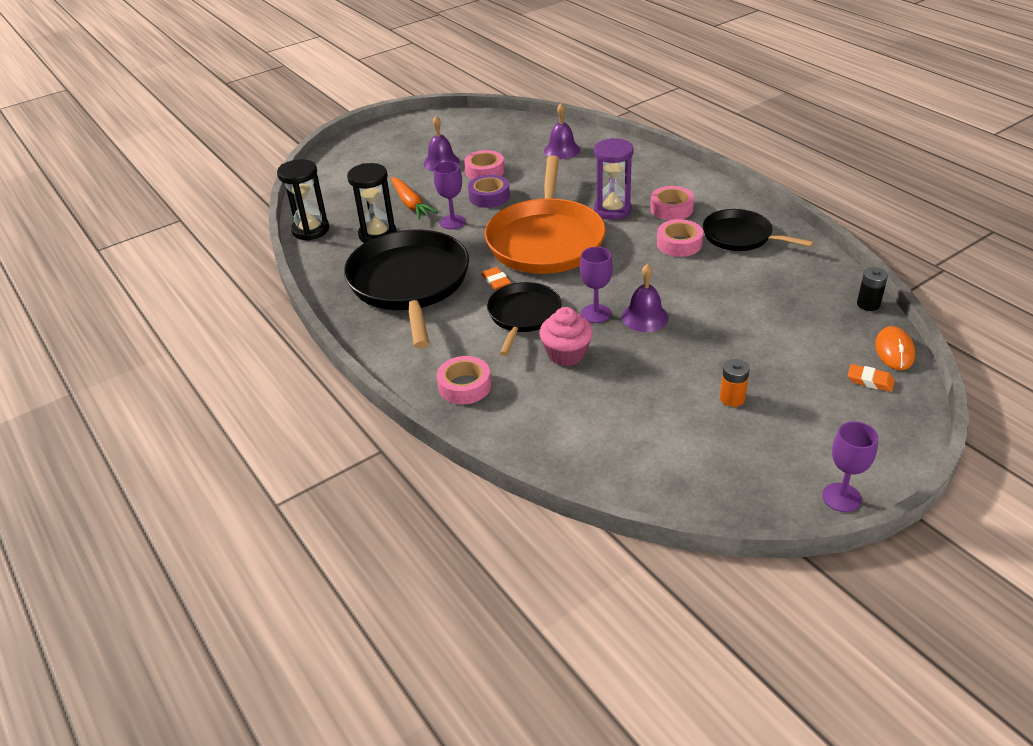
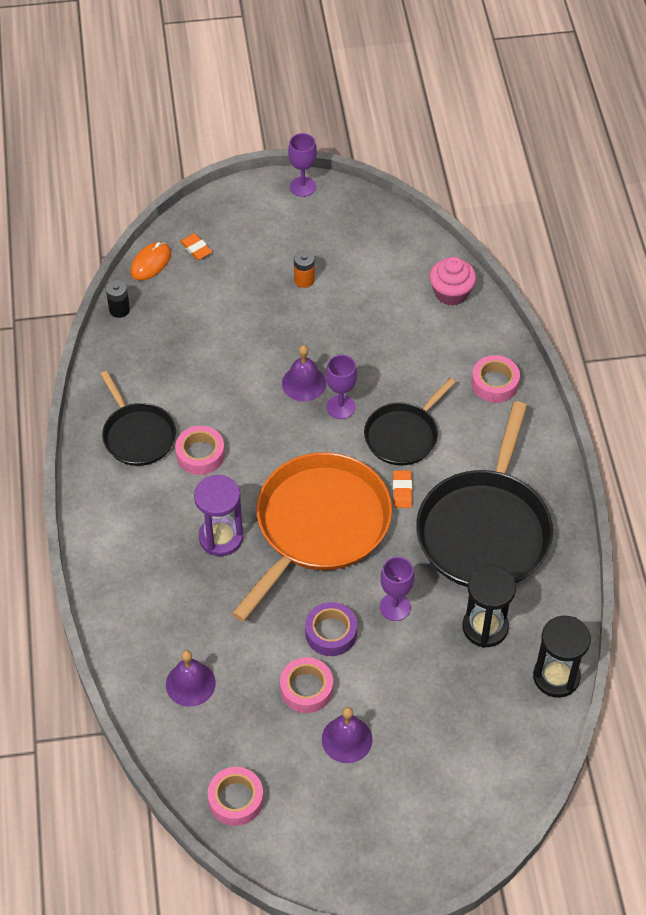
camera: 155 degrees left, 15 degrees up
orange carrot [391,177,438,219] -> none
pink cupcake [539,307,593,366] -> pink cupcake moved to [429,257,476,306]
pink tape [650,186,694,220] -> pink tape moved to [208,767,264,826]

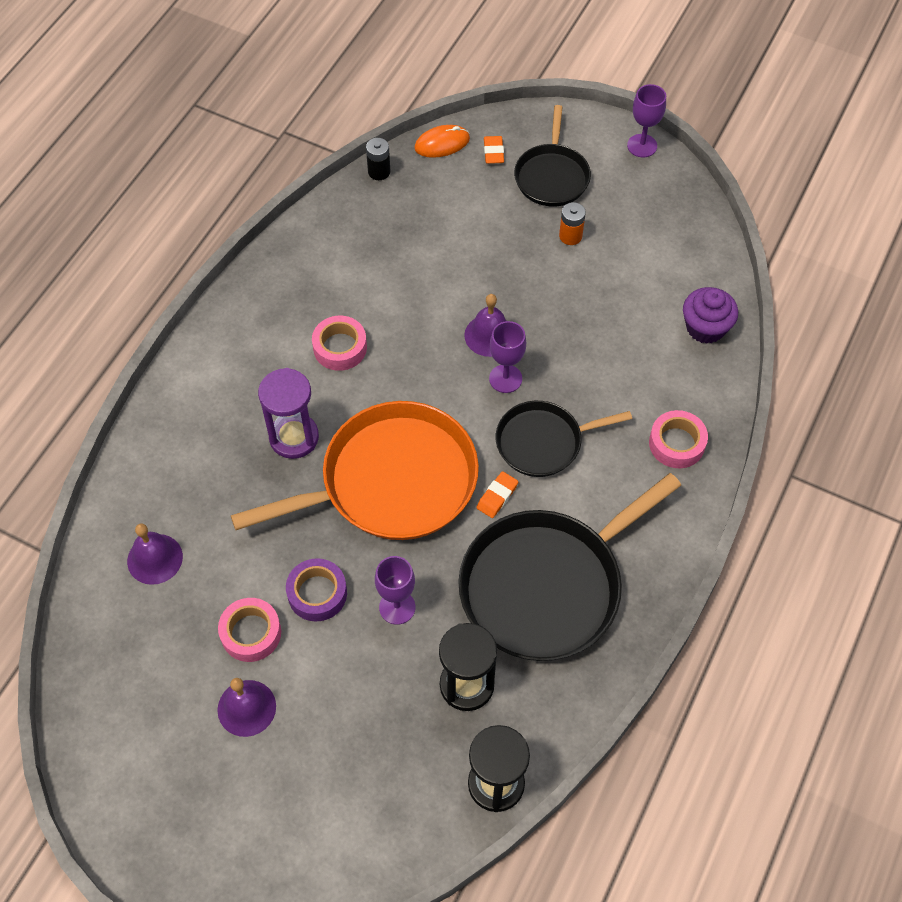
camera: 35 degrees right, 5 degrees up
black pan [100,371,176,466] -> black pan moved to [514,105,591,207]
pink tape [208,767,264,826] -> none
pink cupcake [429,257,476,306] -> purple cupcake [683,287,738,344]

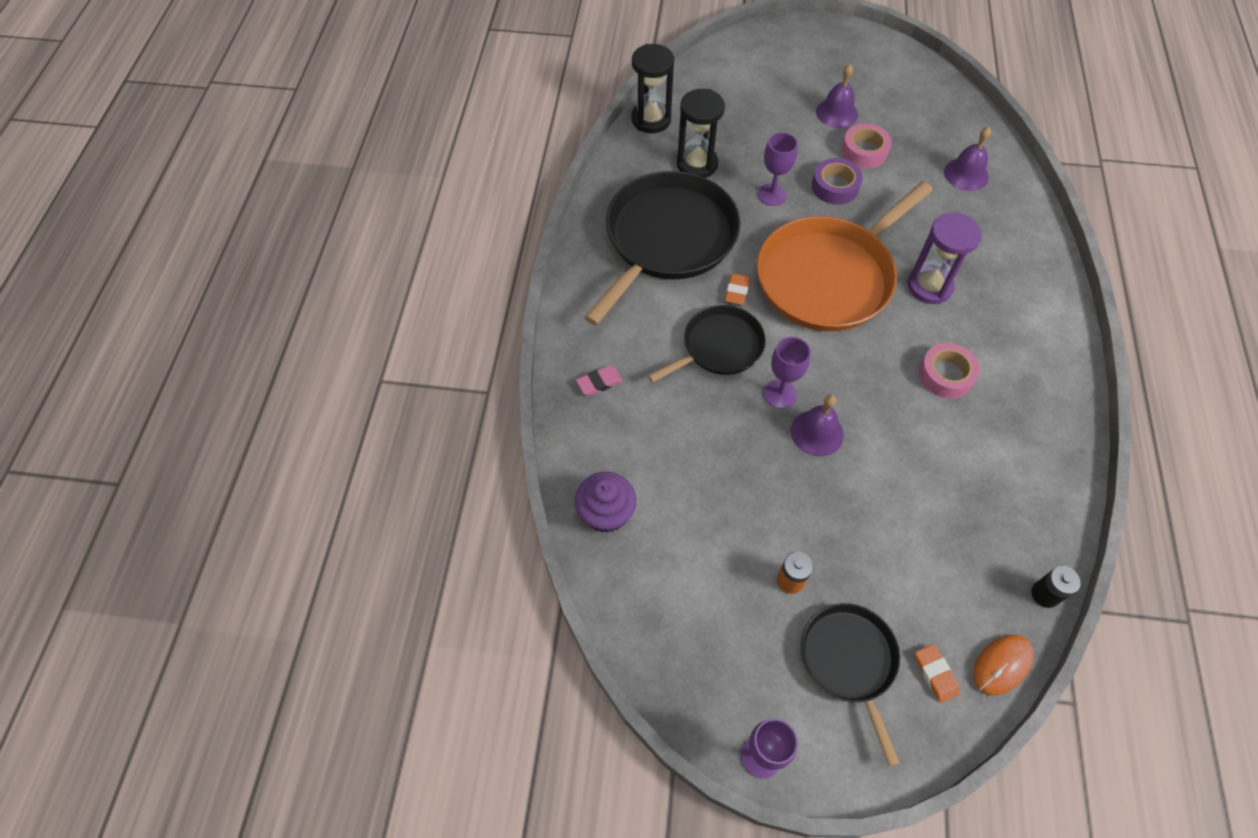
camera: 160 degrees right, 0 degrees up
pink tape [649,410,708,468] -> pink eraser [576,366,623,396]

